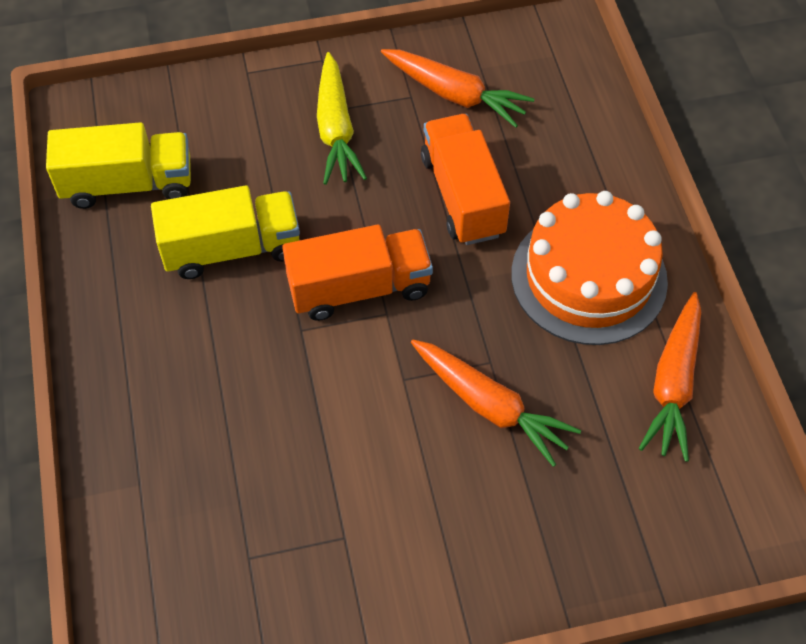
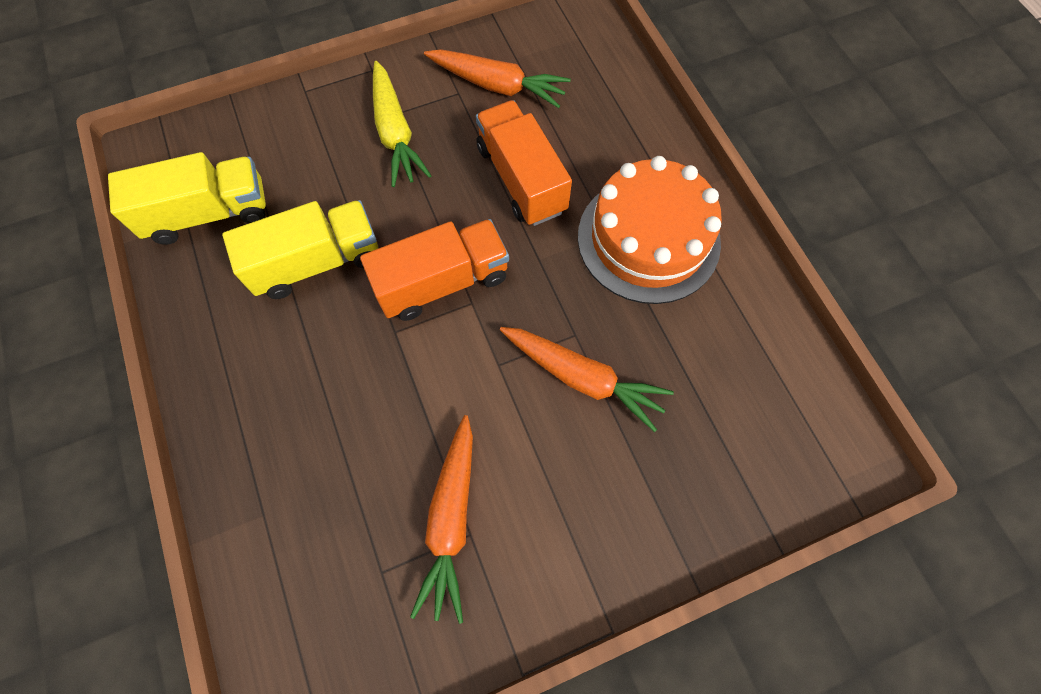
camera: 10 degrees left, 10 degrees up
orange carrot [639,292,701,462] -> orange carrot moved to [410,415,473,624]

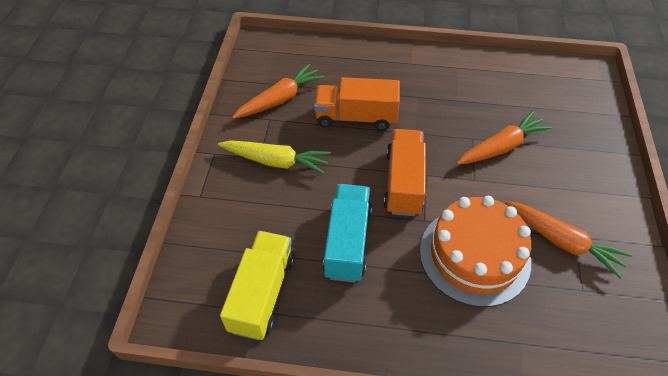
camera: 60 degrees left, 15 degrees down
yellow truck [222,200,378,299] -> turquoise truck [323,184,372,282]
orange cake [578,156,722,304] -> orange cake moved to [420,196,531,307]

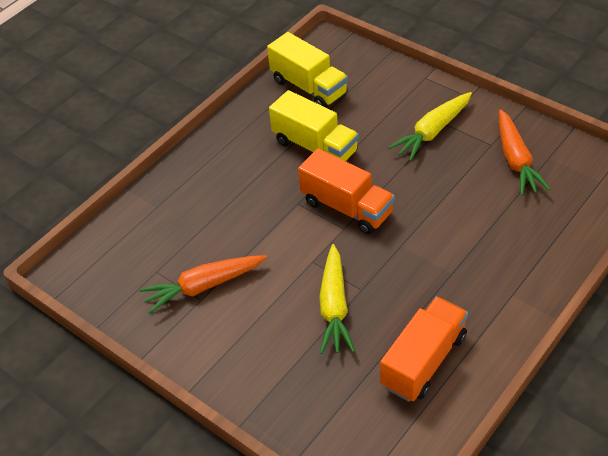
camera: 125 degrees right, 5 degrees down
orange truck [314,77,400,131] -> orange truck moved to [380,297,468,402]
turquoise truck [323,184,372,282] -> yellow truck [269,90,359,161]
orange cake [420,196,531,307] -> none
orange carrot [457,111,552,165] -> yellow carrot [319,244,355,354]

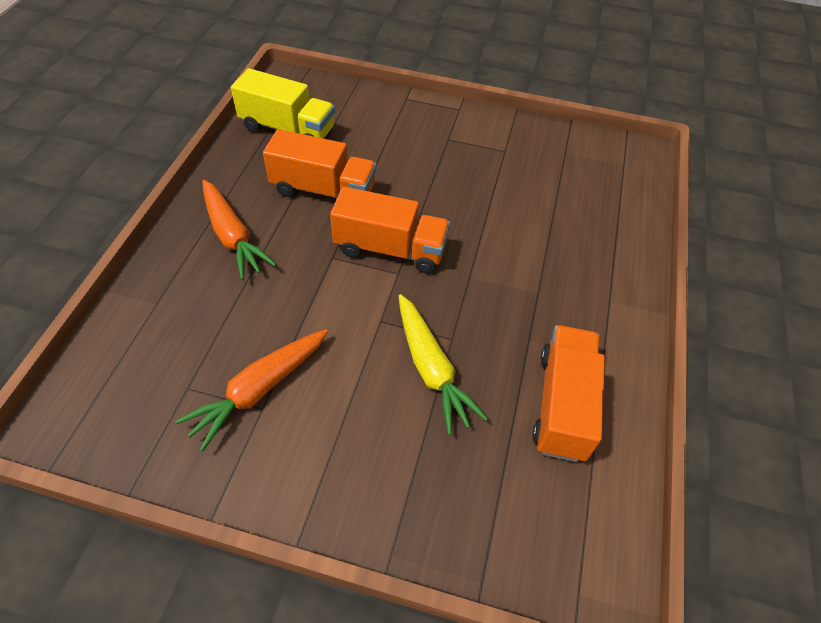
camera: 30 degrees left, 5 degrees up
yellow truck [269,90,359,161] -> orange truck [263,129,377,198]
yellow carrot [388,92,472,161] -> none
orange carrot [499,109,551,196] -> orange carrot moved to [202,180,277,280]

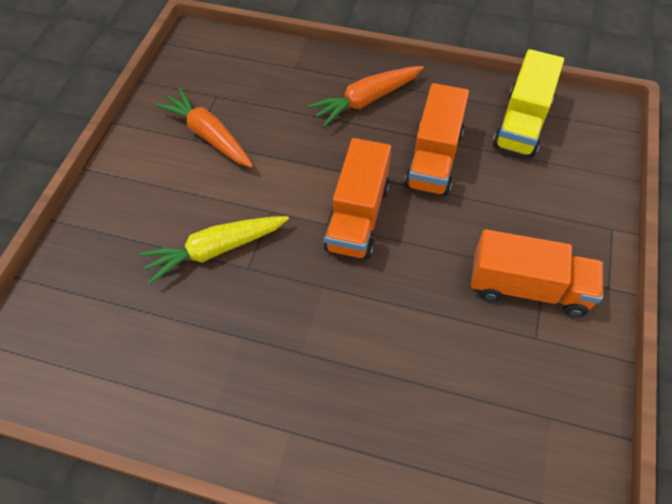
camera: 95 degrees right, 5 degrees up
orange truck [532,325,605,462] -> orange truck moved to [471,229,603,317]

